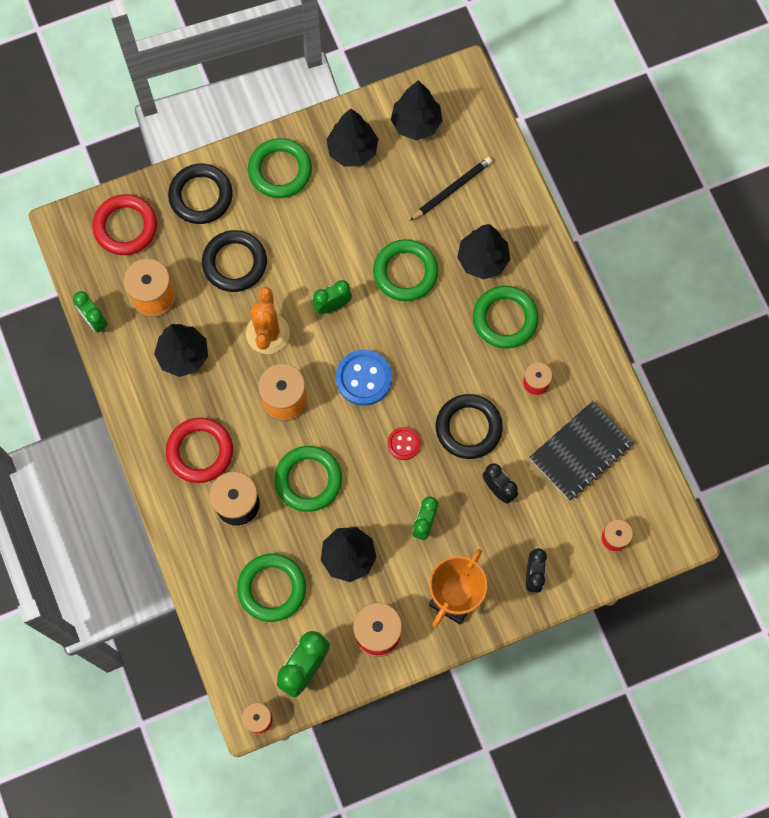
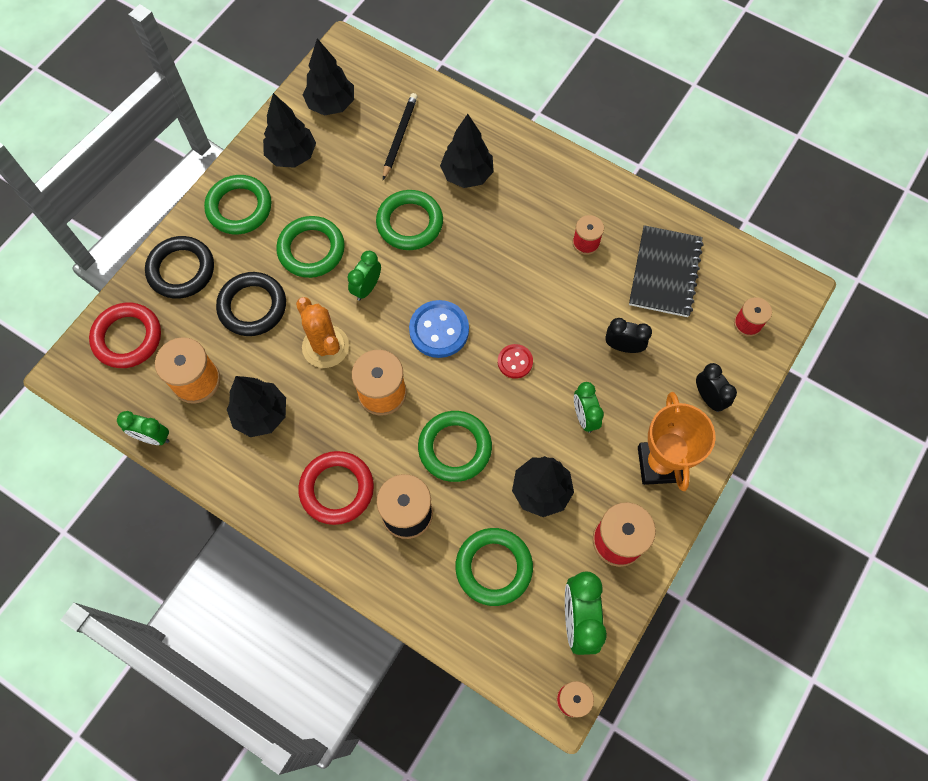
camera: 35 degrees left, 5 degrees down
black ring [436,394,503,459] -> none
green ring [473,286,539,349] -> green ring moved to [276,216,345,278]

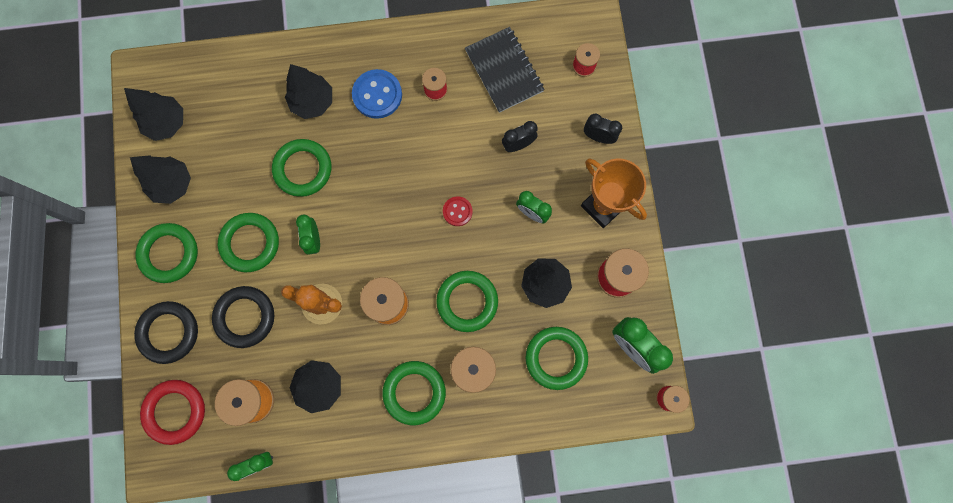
camera: 40 degrees left, 10 degrees up
red ring [298,451,374,525] -> green ring [382,361,446,425]
black pencil [383,93,417,180] -> none
blue button [409,300,469,358] -> blue button moved to [352,69,402,119]

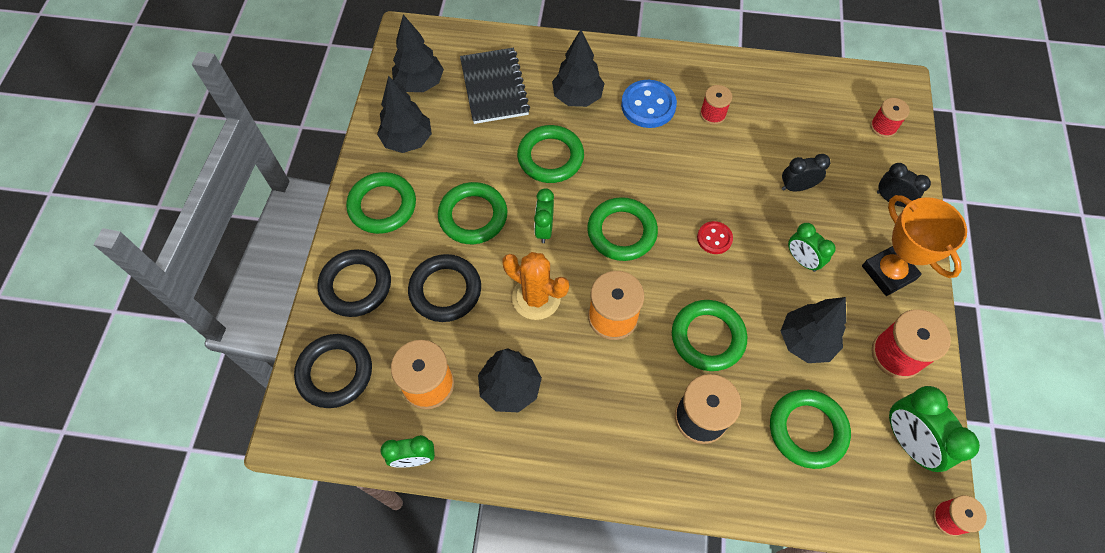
camera: 15 degrees right, 15 degrees down
red ring [140,380,205,445] -> black ring [294,334,372,408]
green ring [382,361,446,425] -> green ring moved to [587,197,658,261]
black notebook [465,27,545,113] -> black notebook moved to [460,48,530,124]

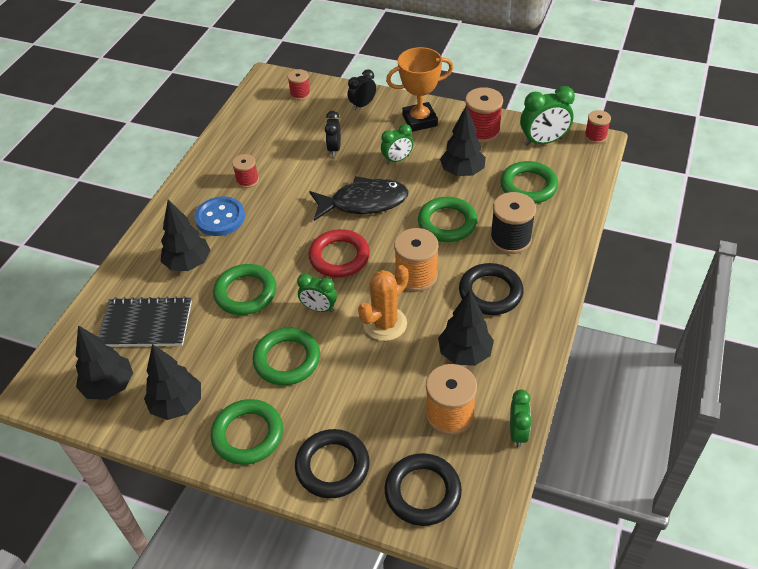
camera: 75 degrees left, 15 degrees down
black ring [408,254,481,322] -> black ring moved to [459,263,523,315]
green ring [587,197,658,261] -> red ring [309,229,370,278]
red button [697,221,733,254] -> black fish [309,176,409,221]

